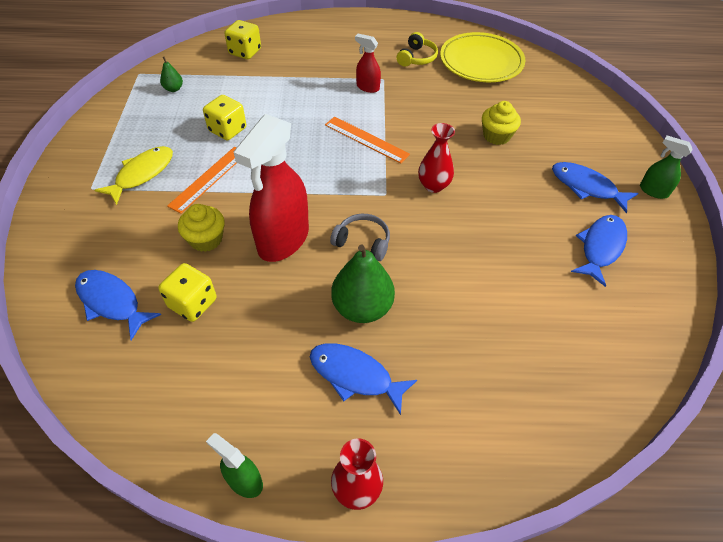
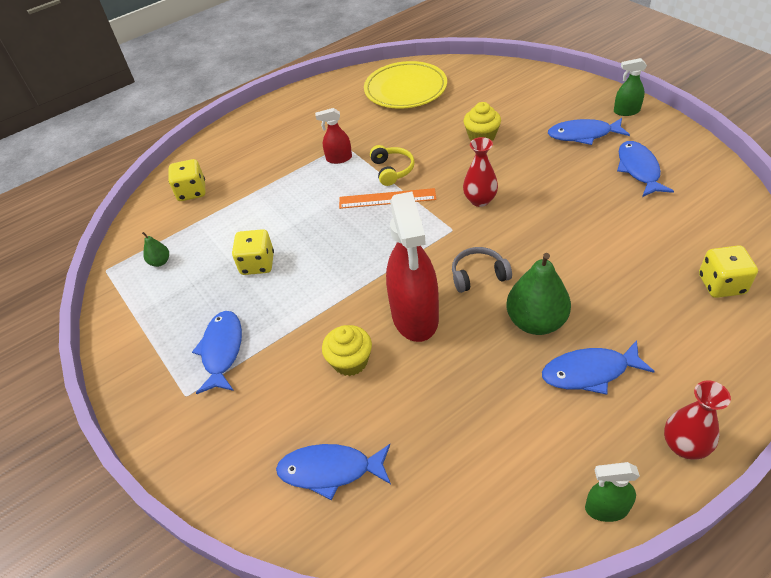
camera: 30 degrees left, 5 degrees down
yellow fish [94,146,173,205] -> blue fish [192,311,242,394]
yellow dice [158,263,216,322] -> yellow dice moved to [699,245,758,298]
orange ruler [167,147,236,214] -> none
yellow headphones [397,32,438,67] -> yellow headphones moved to [370,145,415,186]

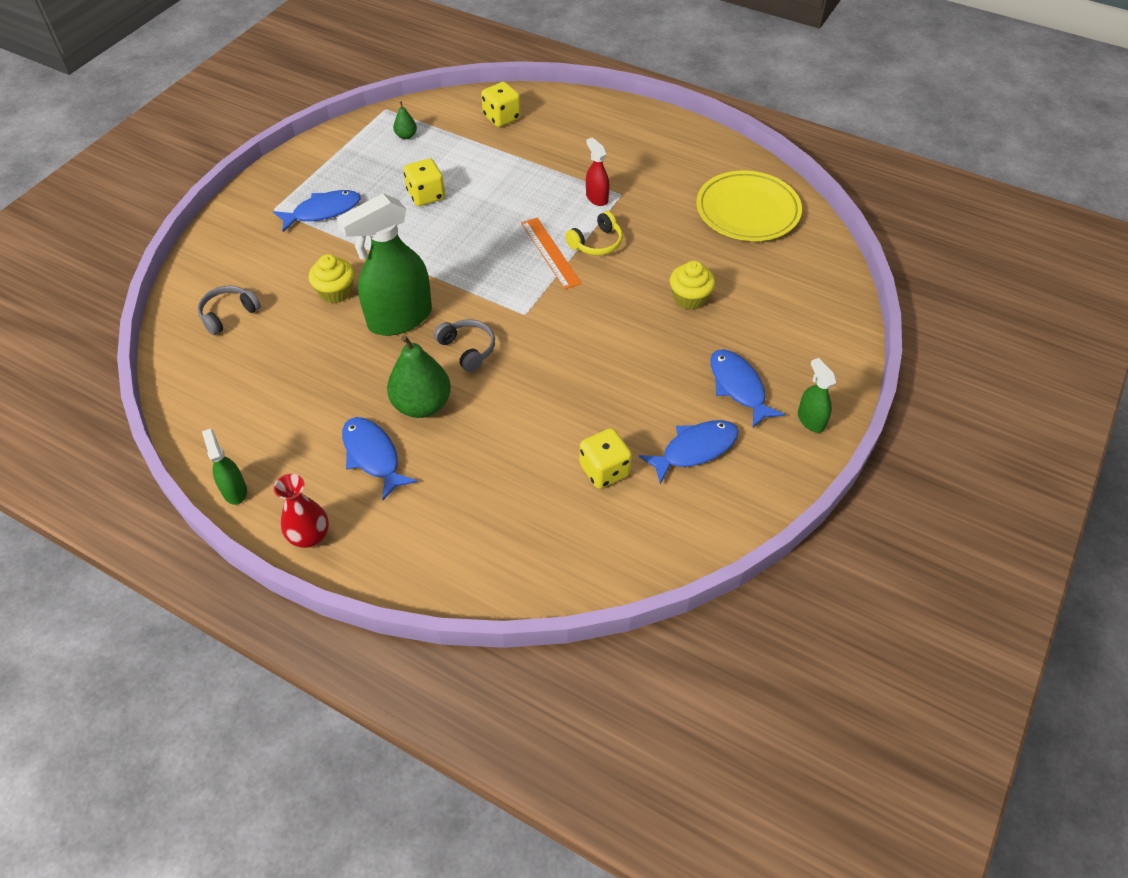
camera: 60 degrees right, 5 degrees up
blue fish [276,444,391,500] -> grey headphones [198,285,261,335]
red spray bottle [386,192,439,342] -> green spray bottle [337,194,432,336]
red vase [463,137,498,207] -> none
yellow dice [699,245,758,298] -> yellow dice moved to [579,428,632,489]

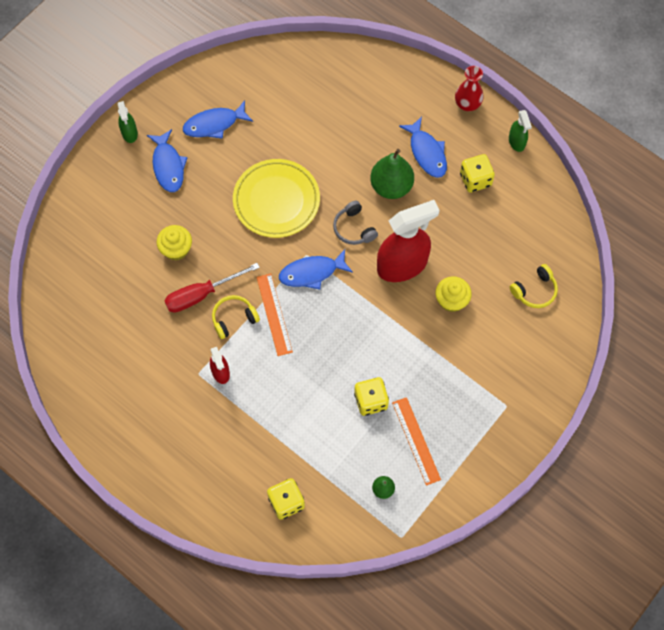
camera: 170 degrees left, 15 degrees up
grey headphones [198,285,261,335] -> yellow headphones [510,264,558,308]
blue fish [273,190,361,232] -> blue fish moved to [279,249,353,290]
green spray bottle [337,194,432,336] -> red spray bottle [377,200,440,282]
yellow dice [579,428,632,489] -> yellow dice moved to [460,154,495,193]
yellow plate [696,171,802,241] -> yellow plate moved to [233,159,320,238]
none -> red screwdriver [165,263,260,313]
none -> orange ruler [392,397,441,486]

